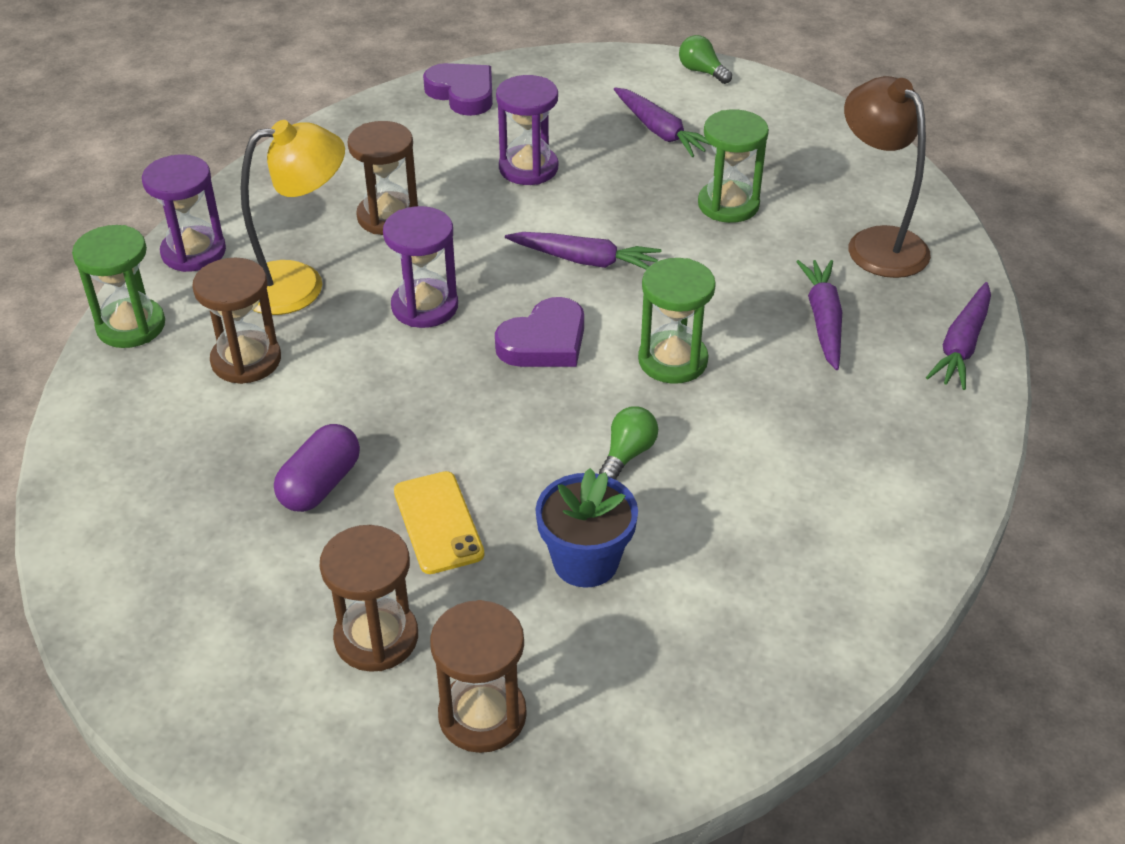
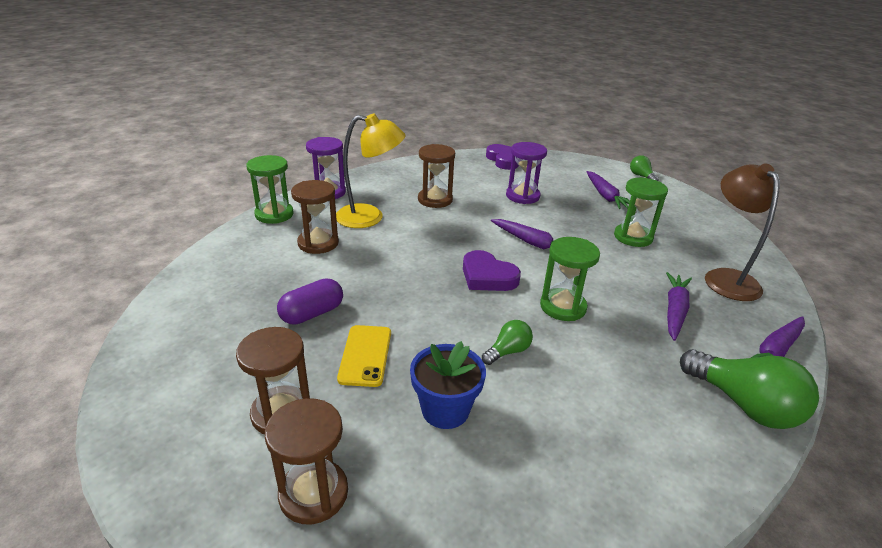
camera: 20 degrees right, 10 degrees down
purple hourglass [383,206,458,328] -> none
purple heart [495,297,584,367] -> purple heart turned 60 degrees clockwise [463,250,521,291]
none -> green light bulb [680,349,819,429]

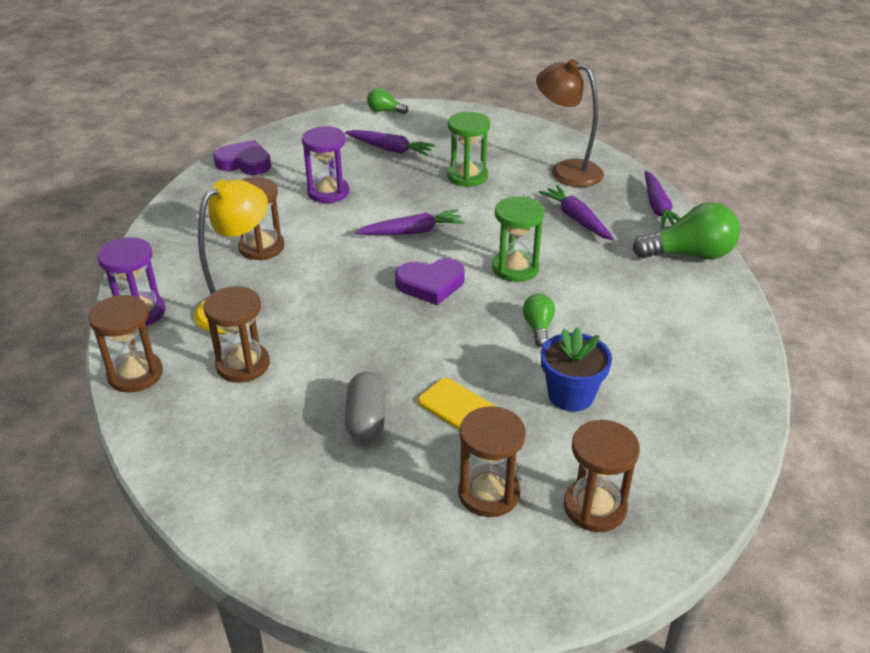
camera: 50 degrees left, 5 degrees up
green hourglass [246,155,294,224] -> brown hourglass [88,295,163,393]
purple capsule [277,278,343,325] -> grey capsule [345,372,386,441]

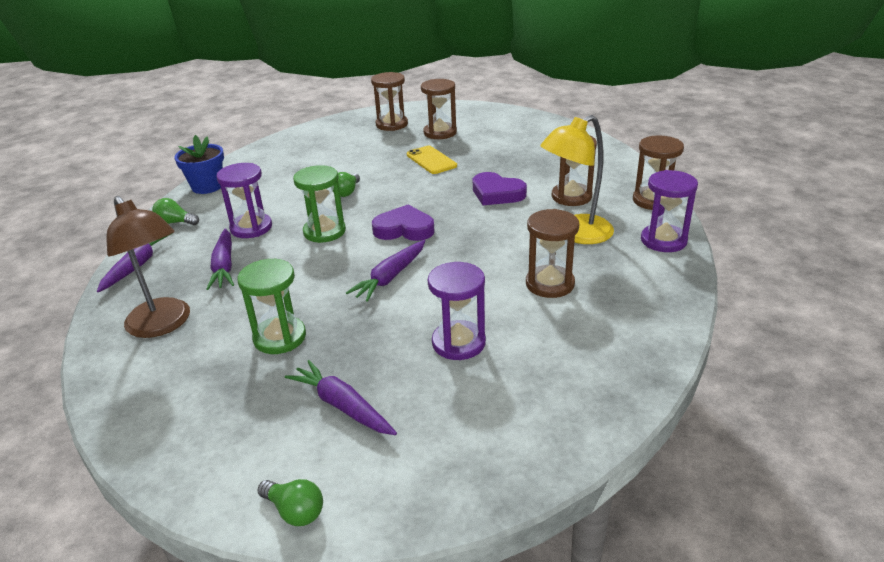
camera: 160 degrees left, 5 degrees down
purple heart [213,140,271,175] -> purple heart moved to [473,172,527,205]
grey capsule [345,372,386,441] -> none
purple carrot [355,210,464,235] -> purple carrot turned 60 degrees counterclockwise [346,240,425,302]
blue flower pot [541,327,612,412] -> blue flower pot moved to [174,135,224,194]
green light bulb [632,203,740,260] -> green light bulb [152,198,199,225], size x0.52
none -> purple hourglass [216,163,272,238]

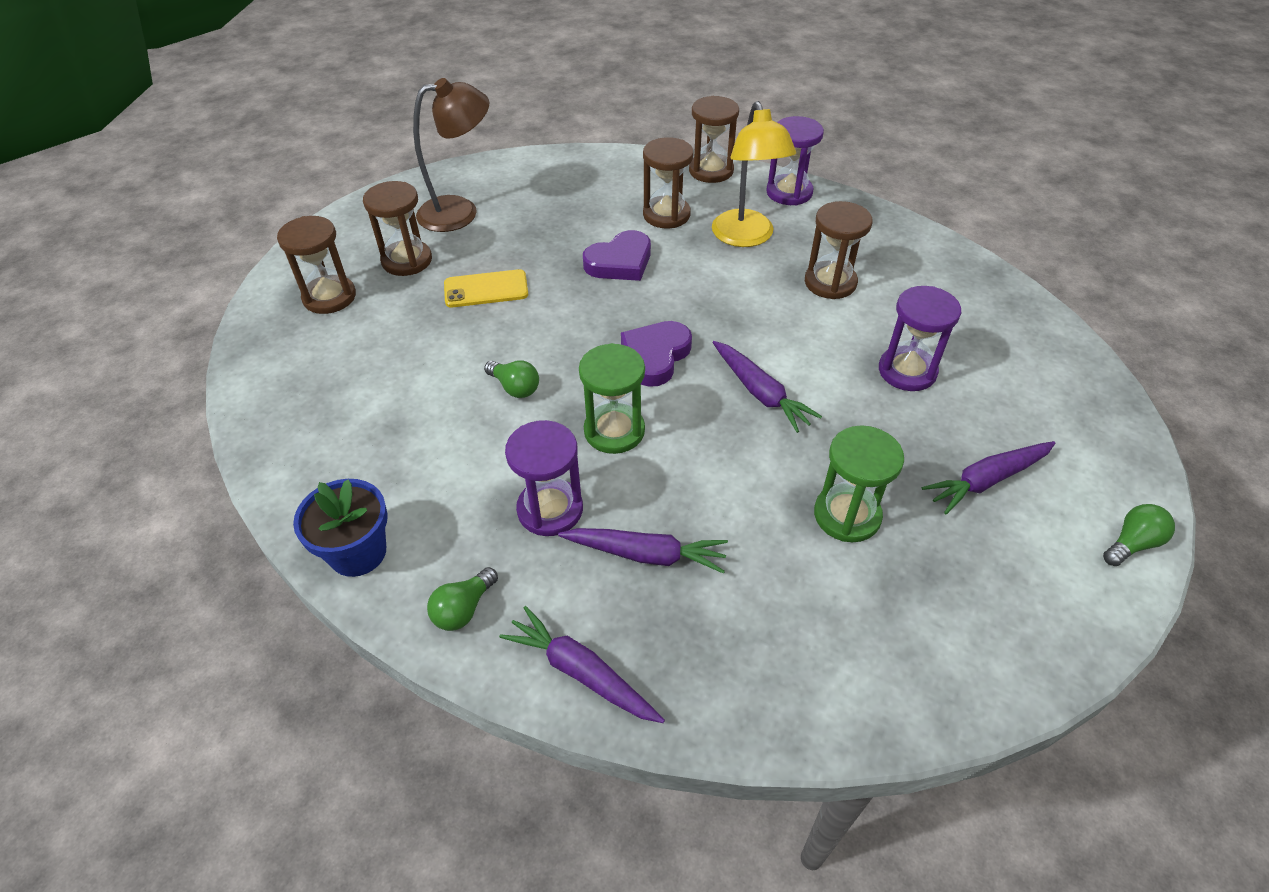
camera: 70 degrees left, 15 degrees up
brown lamp [107,196,190,338] -> brown lamp moved to [413,78,489,232]

